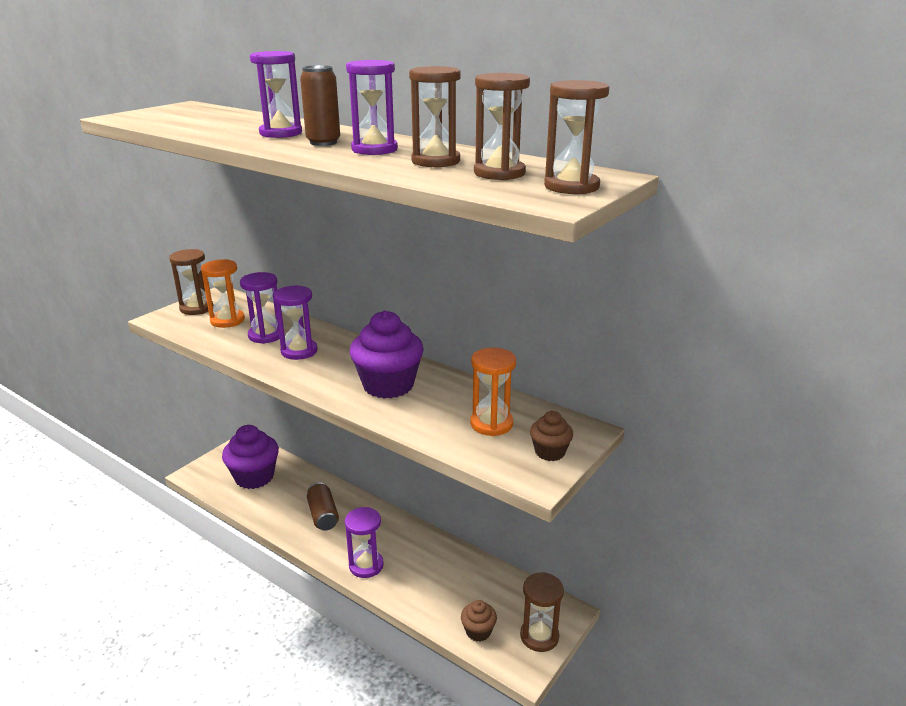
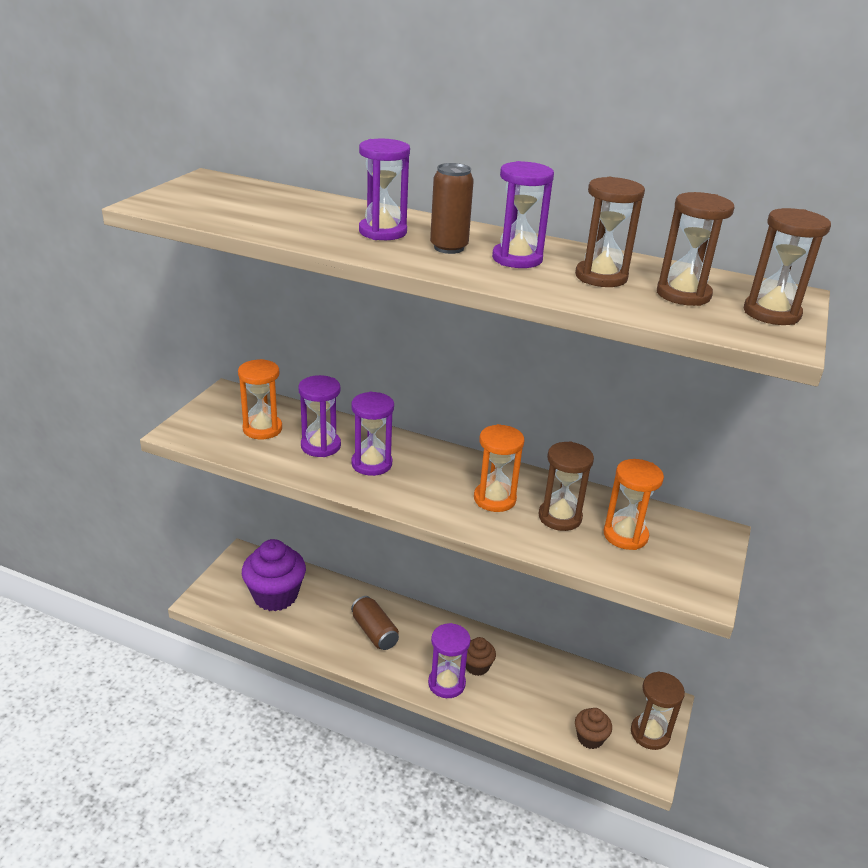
camera: 15 degrees left, 5 degrees up
brown hourglass [169,249,213,315] -> brown hourglass moved to [538,441,594,531]
purple cupcake [350,310,424,399] -> orange hourglass [474,424,525,512]
brown cupcake [530,411,573,461] -> brown cupcake moved to [466,637,496,676]

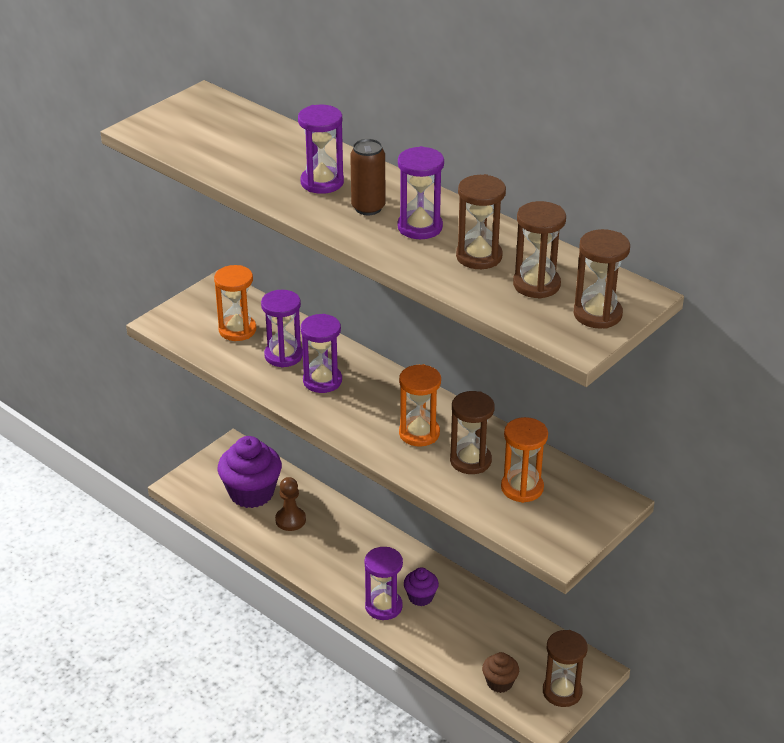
camera: 20 degrees right, 5 degrees up
brown can [351,596,399,650] -> none
brown cupcake [466,637,496,676] -> purple cupcake [404,567,439,606]
none -> brown pawn [275,477,306,531]

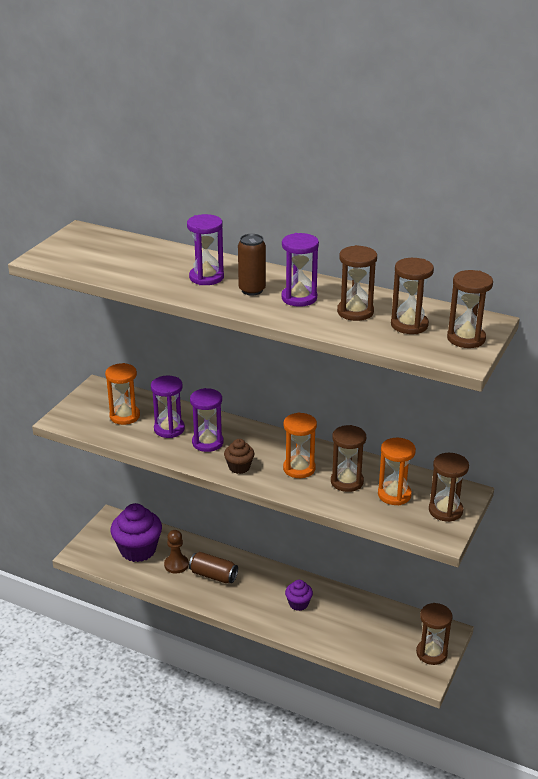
camera: 15 degrees left, 5 degrees down
purple hourglass [364,547,403,620] -> none
brown cupcake [482,652,519,693] -> brown cupcake moved to [224,439,254,474]
none -> brown can [189,552,238,583]
none -> brown hourglass [429,453,469,522]

